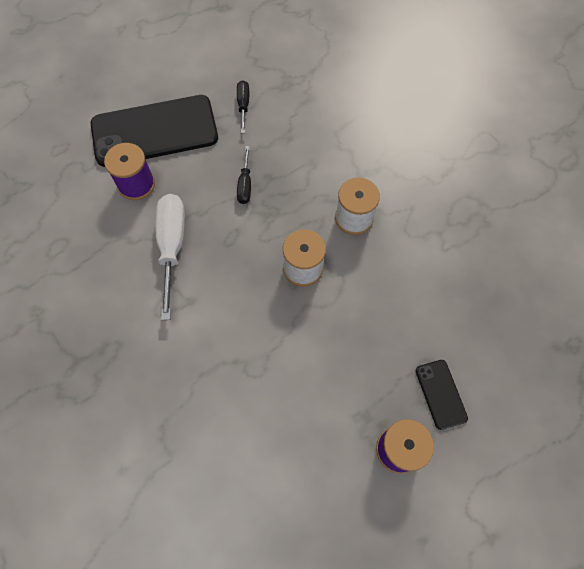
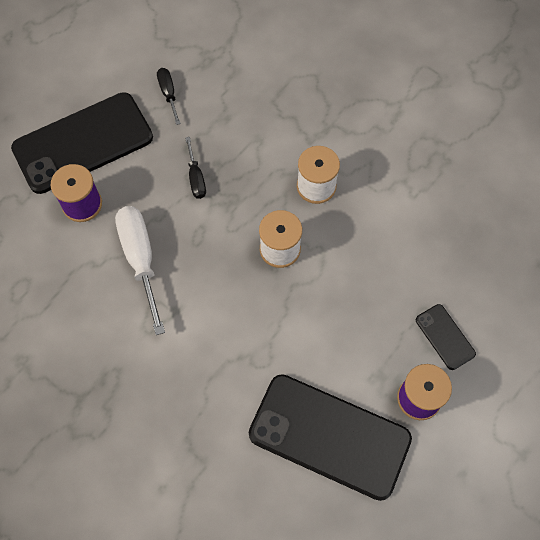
camera: 15 degrees left, 0 degrees up
none -> black phone [249,374,412,501]

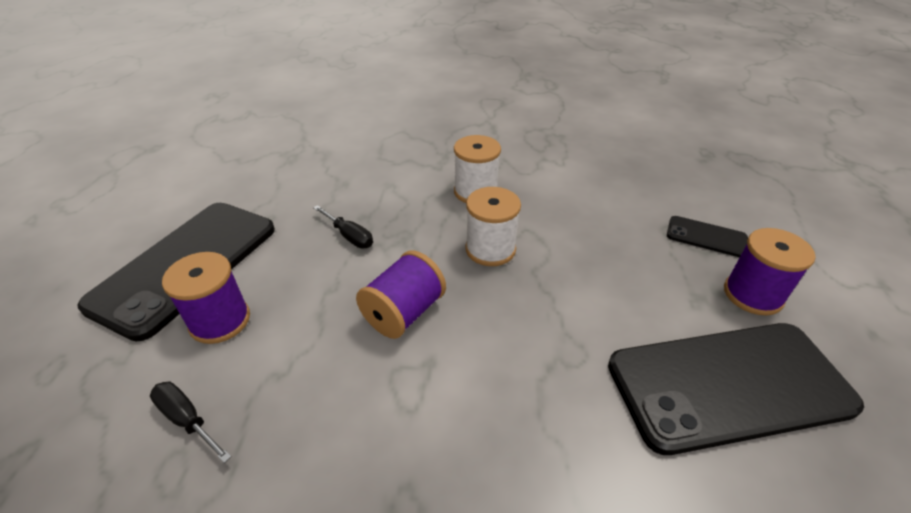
camera: 35 degrees left, 25 degrees down
white screwdriver [115,206,165,335] -> none
black screwdriver [157,68,181,125] -> black screwdriver moved to [150,382,232,463]
none -> purple spool [356,250,446,339]

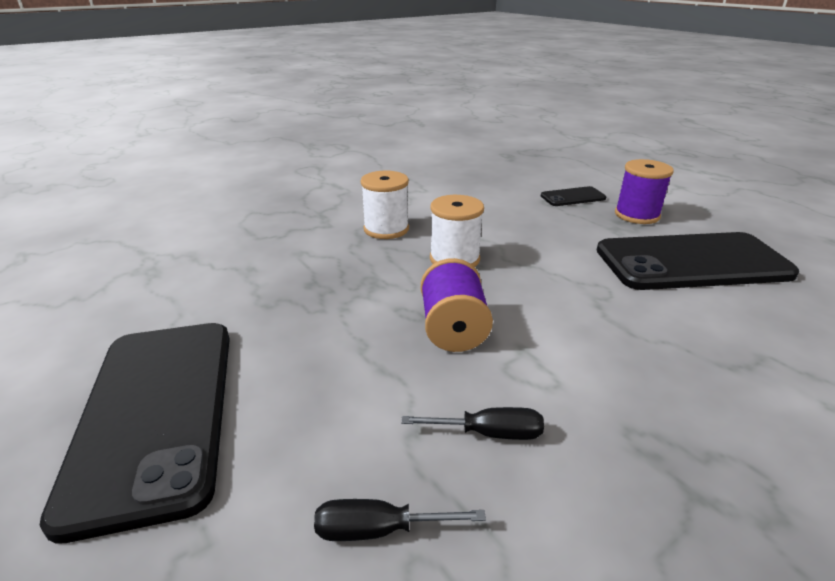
camera: 40 degrees left, 10 degrees down
purple spool [162,252,250,344] -> none
black screwdriver [313,205,373,248] -> black screwdriver moved to [401,407,544,440]
black phone [608,323,864,455] -> black phone turned 45 degrees clockwise [597,232,799,290]

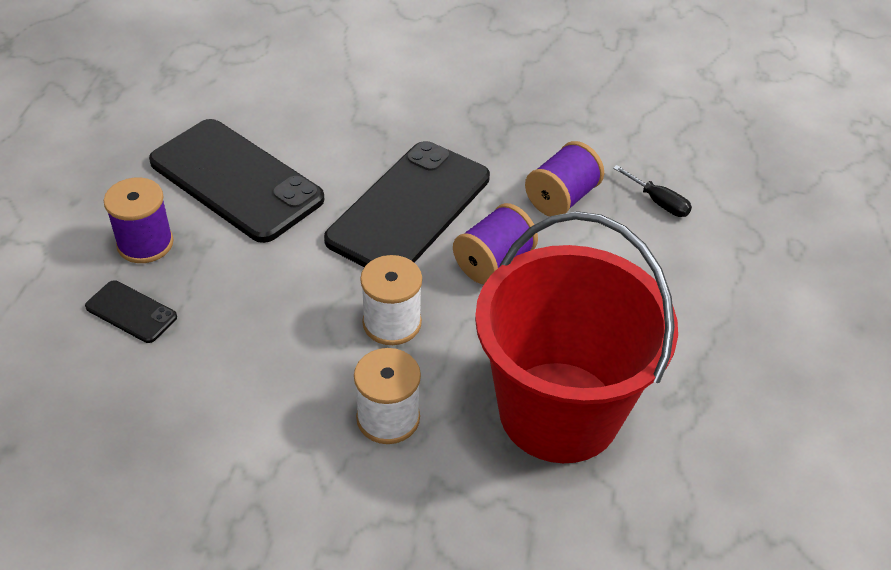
camera: 135 degrees left, 15 degrees up
black phone [39,323,230,544] -> black phone moved to [324,141,490,267]
black screwdriver [401,407,544,440] -> purple spool [525,141,604,217]
none -> red bucket [475,211,678,463]

